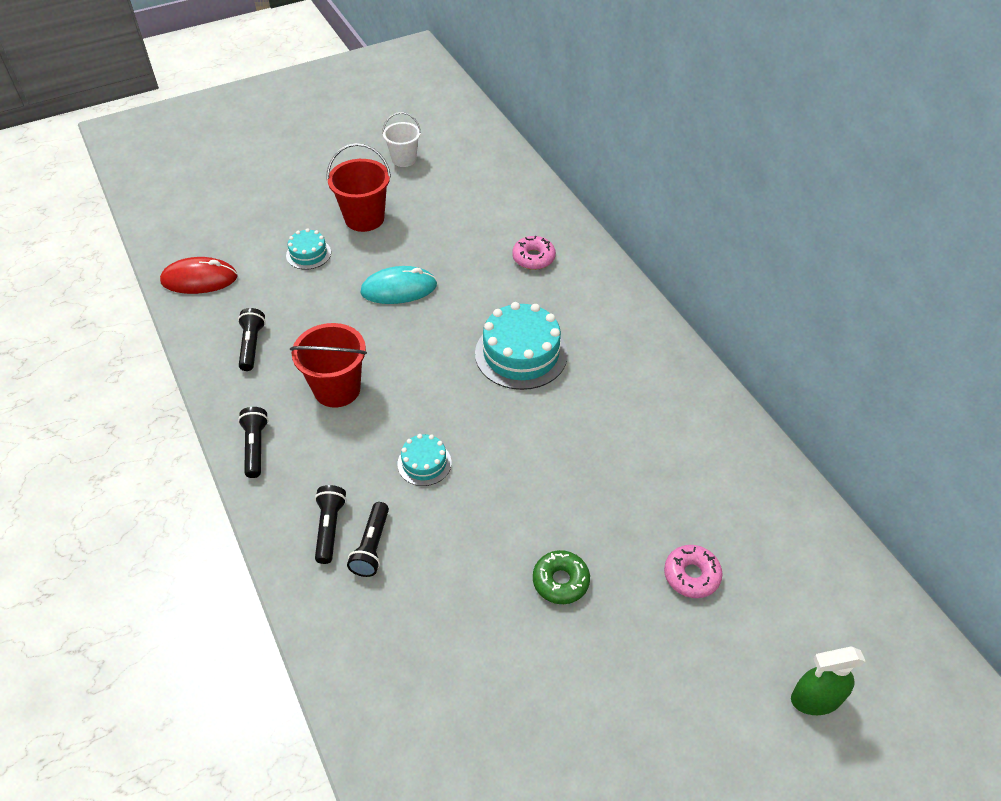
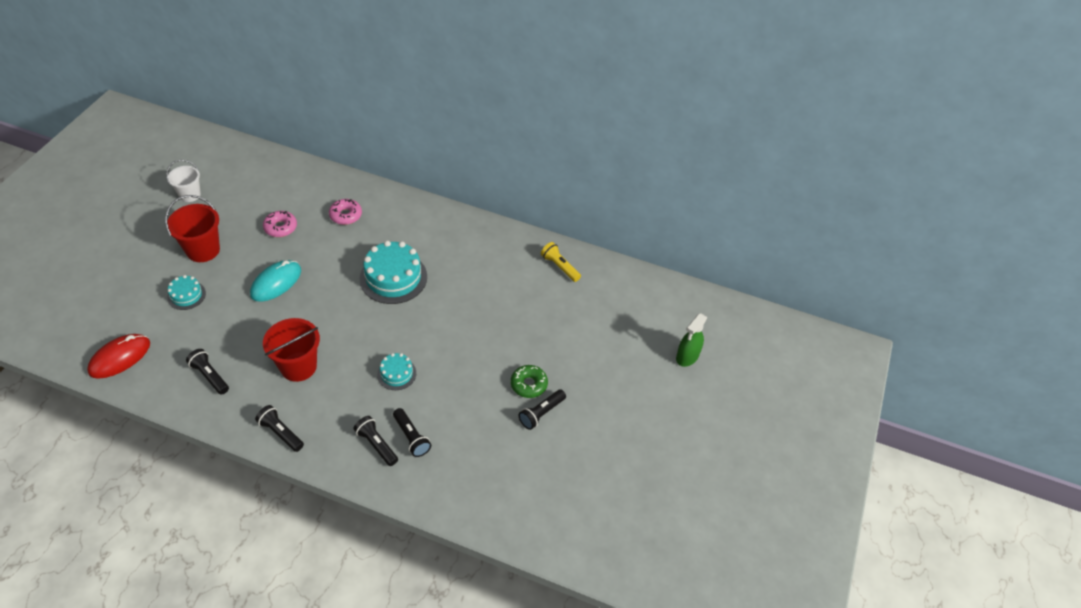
camera: 45 degrees left, 0 degrees up
pink donut [664,545,723,598] -> pink donut moved to [263,211,297,237]
none -> black flashlight [518,389,566,430]
none -> yellow flashlight [541,242,581,282]

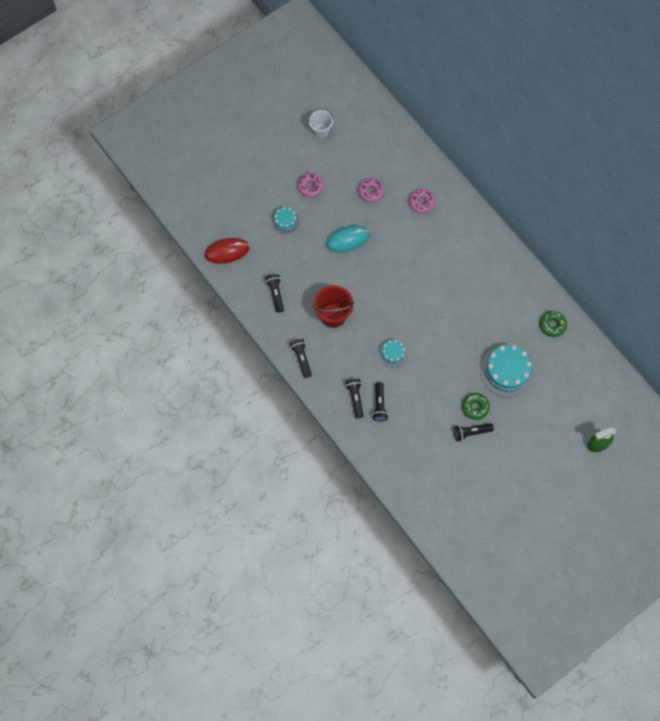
camera: 35 degrees right, 20 degrees up
red bucket [165,195,220,262] -> pink donut [298,173,324,197]
turquoise cake [359,241,427,304] -> turquoise cake moved to [480,345,534,397]
yellow flashlight [541,242,581,282] -> green donut [540,311,567,337]

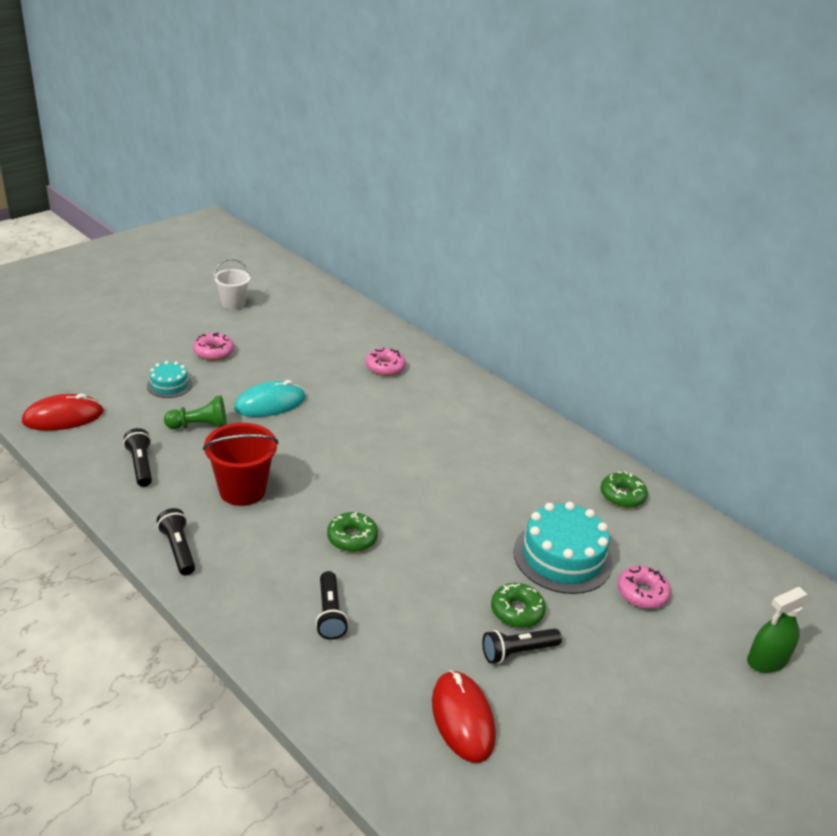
camera: 10 degrees left, 35 degrees down
black flashlight [346,379,364,418] -> none
pink donut [358,178,385,203] -> pink donut moved to [618,566,671,609]
turquoise cake [379,340,407,367] -> green donut [327,512,378,552]
none -> green pawn [164,395,227,429]
none -> red mouse [432,670,496,763]

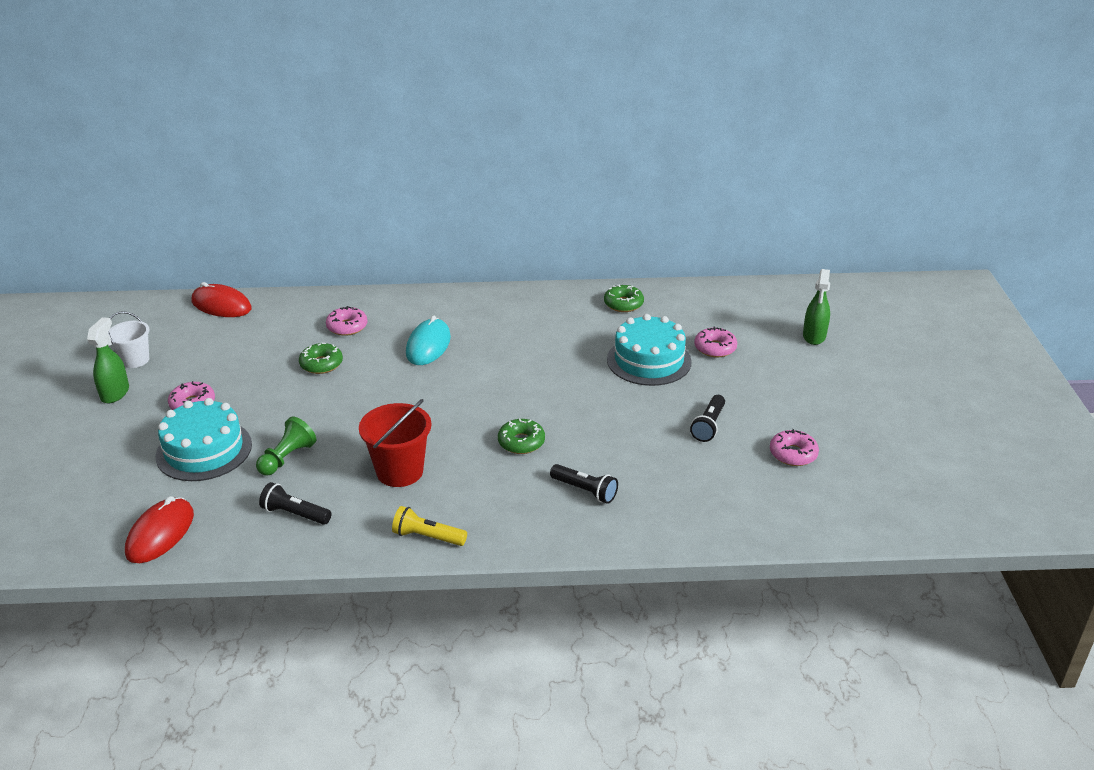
camera: 45 degrees left, 0 degrees up
turquoise cake [147,361,192,398] -> turquoise cake [156,398,252,481], size x1.88
black flashlight [157,508,195,575] -> yellow flashlight [392,506,467,546]
turquoise mouse [234,380,306,417] -> turquoise mouse moved to [406,315,451,365]
red mouse [432,670,496,763] -> red mouse moved to [191,282,252,317]
green donut [491,583,546,628] -> green donut moved to [299,343,343,374]
none -> green spray bottle [87,317,129,403]
none -> pink donut [770,429,819,466]

